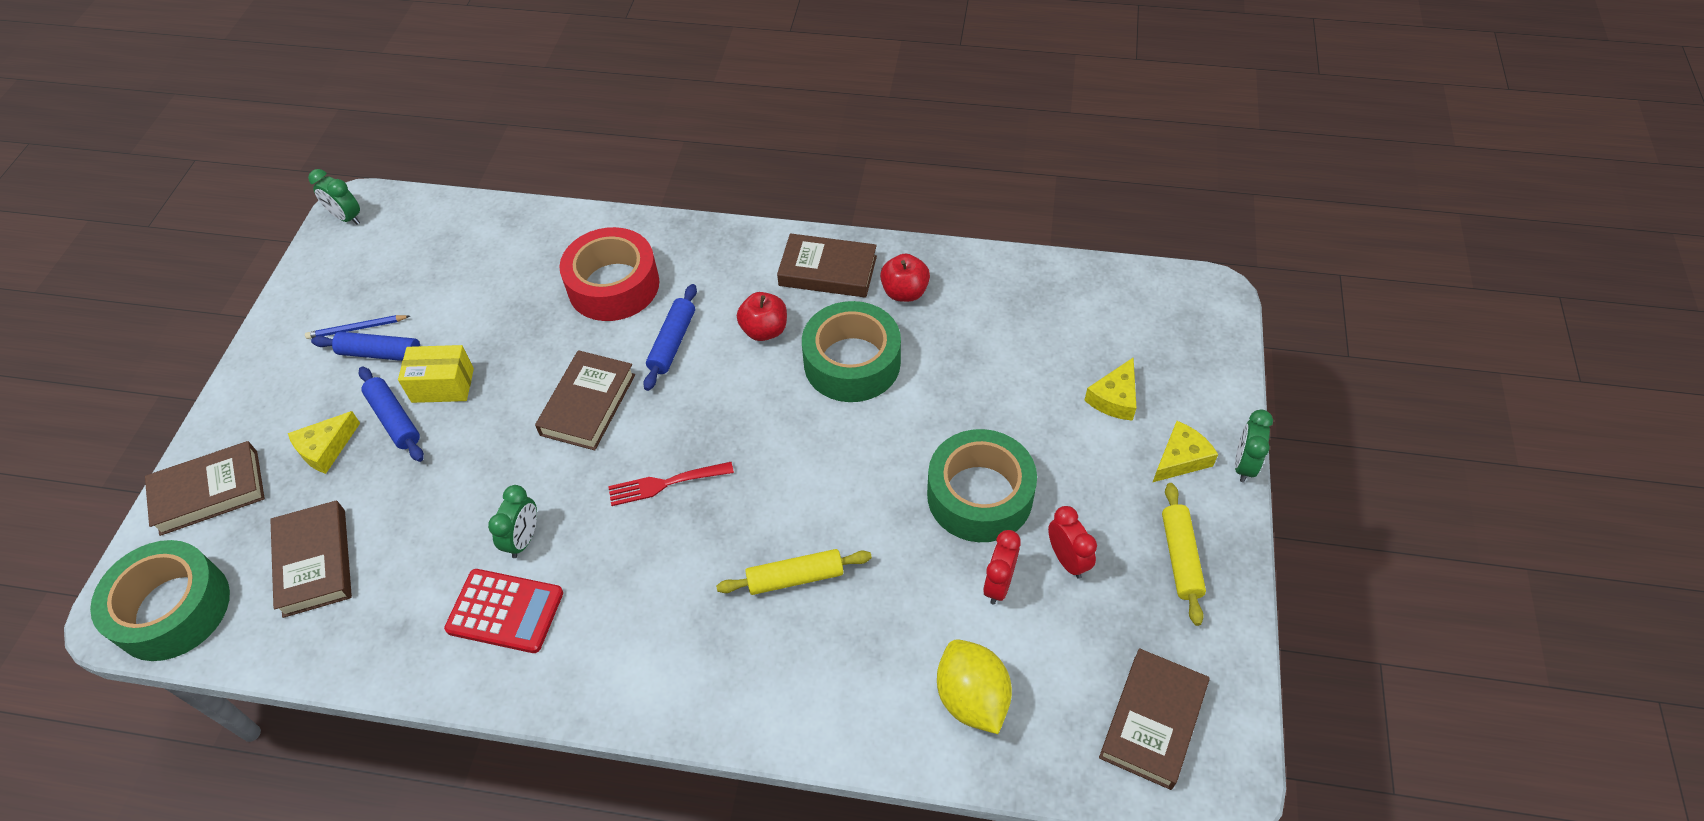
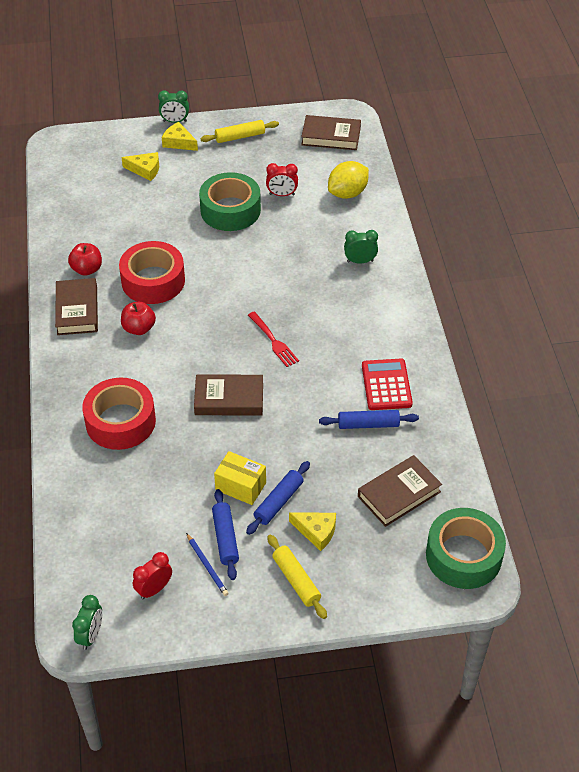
camera: 110 degrees left, 5 degrees down
brown book [145,441,265,536] -> none
yellow box [398,345,474,403] -> yellow box turned 45 degrees counterclockwise [214,451,266,505]
green clock [488,485,537,558] -> green clock moved to [344,230,378,264]
blue rolling pin [643,284,697,391] -> blue rolling pin moved to [319,410,419,429]
yellow rolling pin [716,549,872,595] -> yellow rolling pin moved to [267,534,327,619]
green tape [802,301,901,402] -> red tape [119,241,185,304]
red clock [1048,506,1097,579] -> red clock moved to [133,552,172,599]

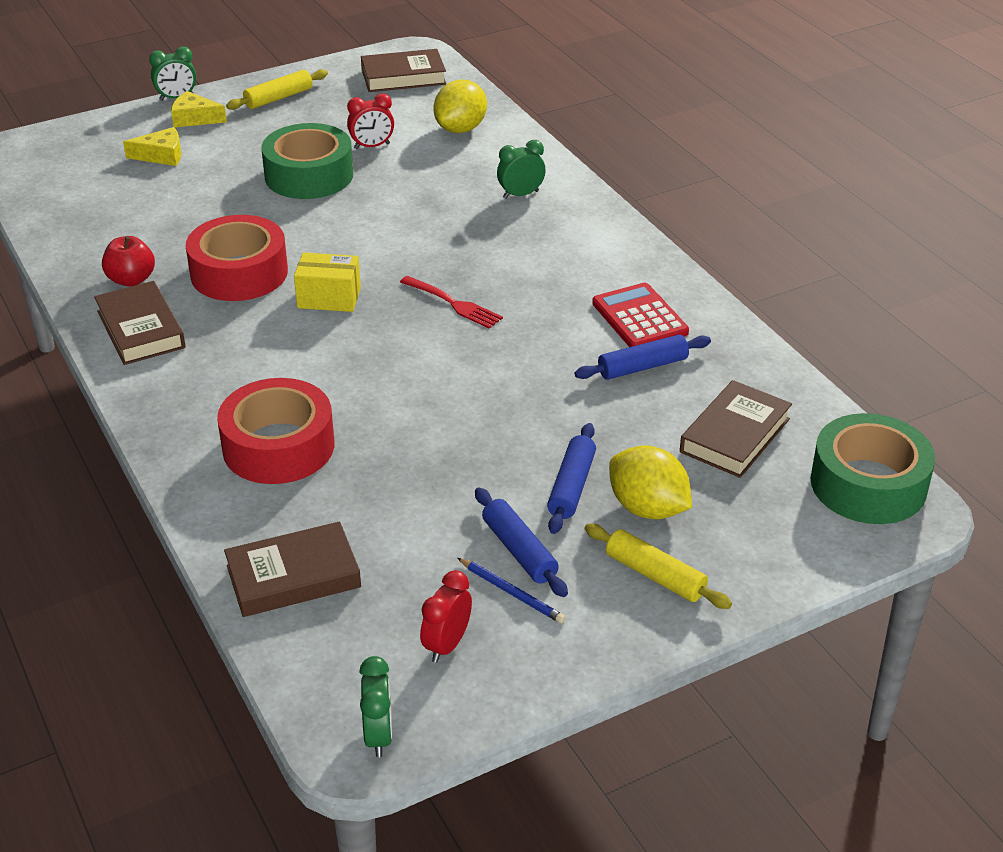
camera: 20 degrees left, 10 degrees down
red apple [121,301,156,335] -> none
brown book [194,375,263,415] -> brown book moved to [224,521,361,617]
yellow box [214,451,266,505] -> yellow box moved to [294,252,361,312]
yellow cheese [289,513,336,551] -> yellow lemon [609,446,692,519]

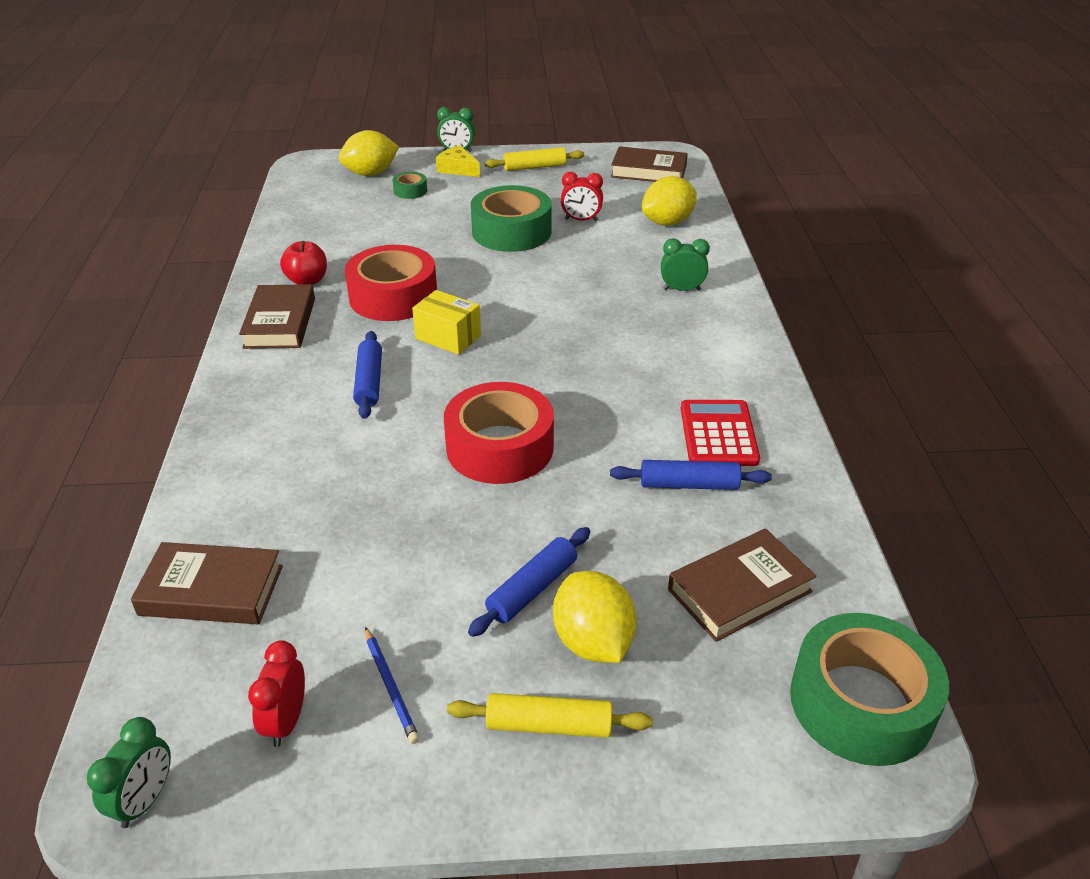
camera: 25 degrees right, 0 degrees up
yellow cheese [123,127,181,166] -> green tape [393,172,427,199]
red tape [217,378,334,484] -> red tape moved to [444,382,554,484]
red fork [400,276,503,329] -> none
red clock [420,570,472,663] -> red clock turned 45 degrees counterclockwise [248,640,305,747]
blue rolling pin [475,487,568,597] -> blue rolling pin moved to [353,331,382,419]
yellow rolling pin [584,524,732,609] -> yellow rolling pin turned 60 degrees counterclockwise [447,693,653,738]
none -> yellow lemon [339,130,399,176]

